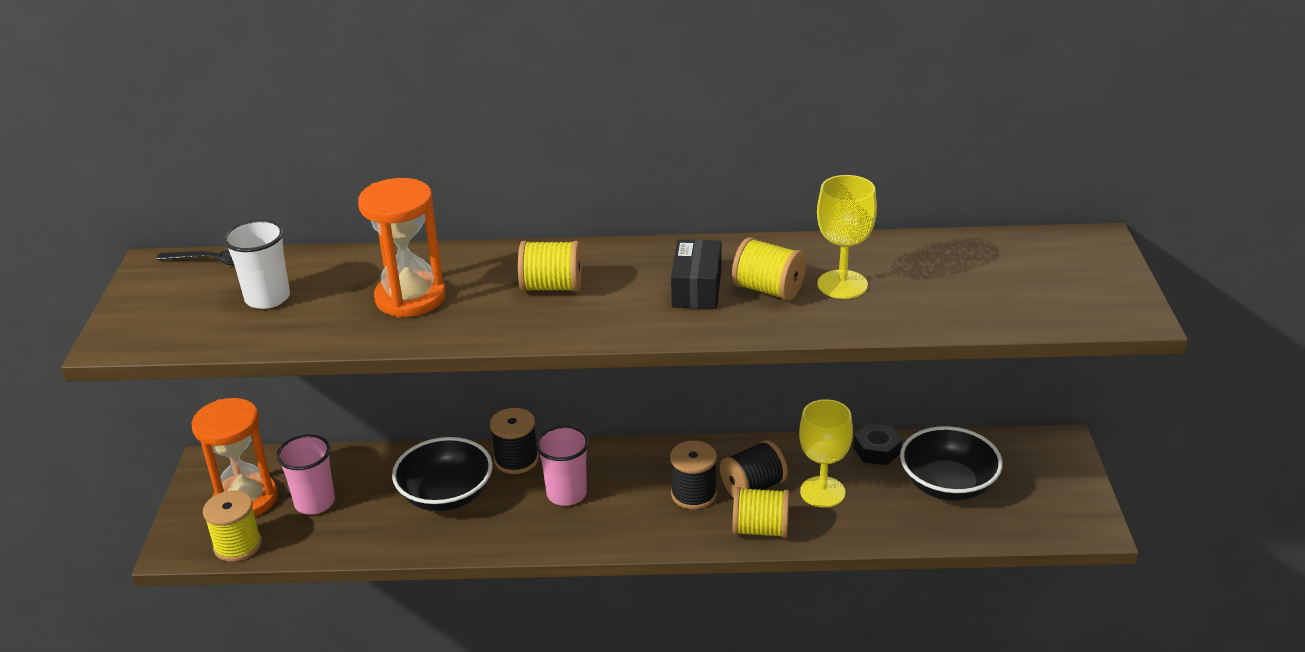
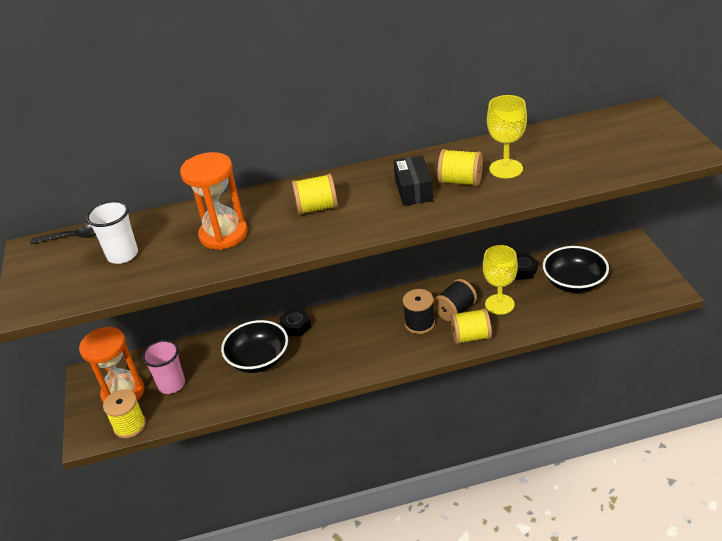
camera: 10 degrees left, 5 degrees up
black spool [490,408,538,474] -> black nut [279,309,312,336]
pink cup [536,426,589,506] -> none

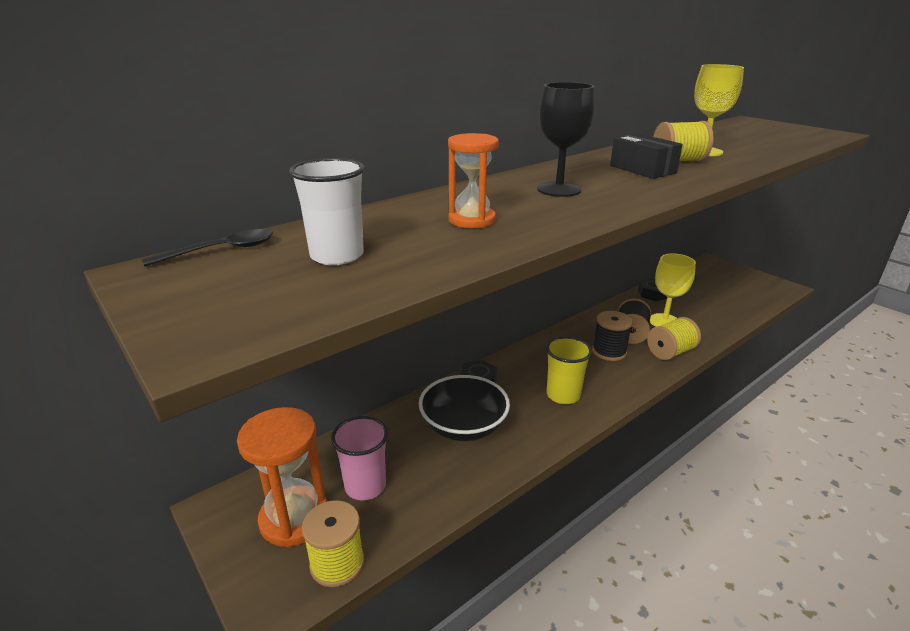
camera: 30 degrees left, 10 degrees down
orange hourglass [180,152,247,250] -> orange hourglass [448,133,499,228], size x0.66
yellow spool [292,174,338,215] -> black goblet [537,82,595,197]
black bowl [543,246,609,293] -> none
none -> yellow cup [546,337,592,404]

